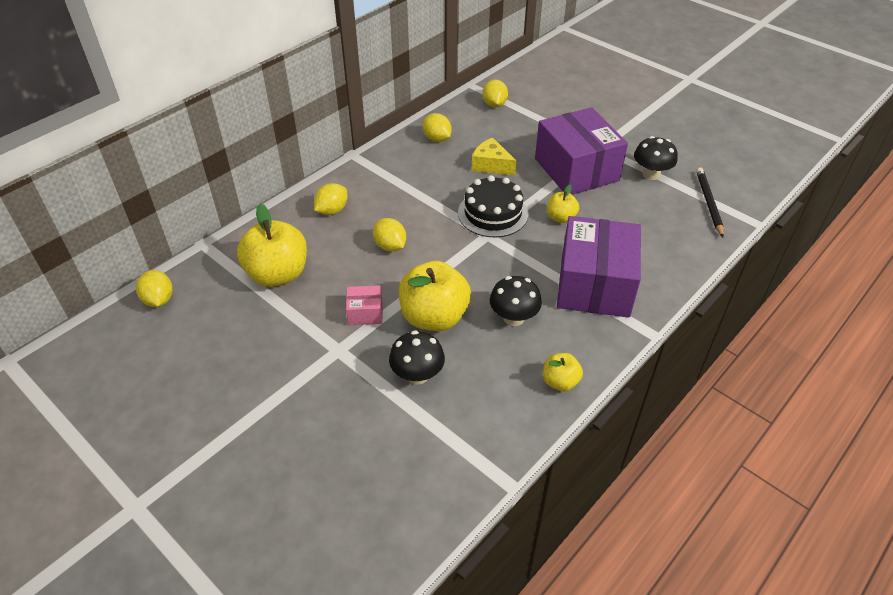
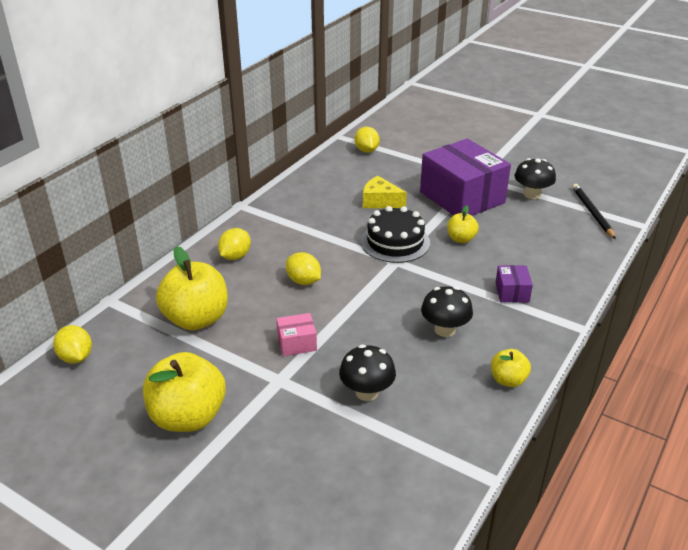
camera: 10 degrees left, 10 degrees down
yellow apple [399,261,471,331] -> yellow apple moved to [143,352,226,432]
yellow lemon [422,113,452,142] -> none
purple box [557,216,641,318] -> purple box [495,265,533,302], size x0.42

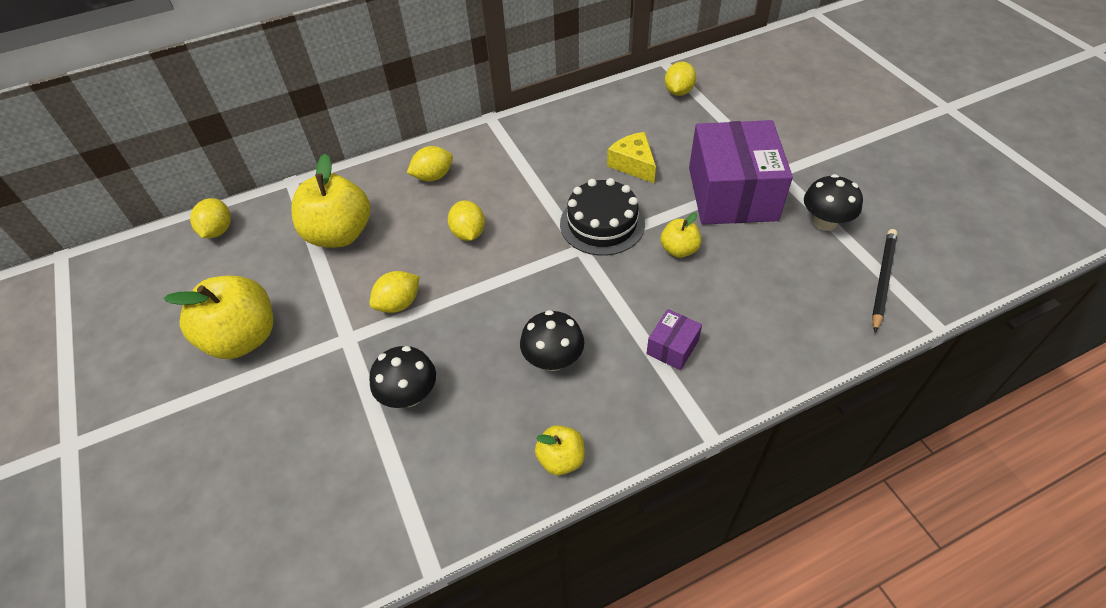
camera: 35 degrees right, 15 degrees up
pink box [276,313,317,356] -> yellow lemon [369,271,420,313]

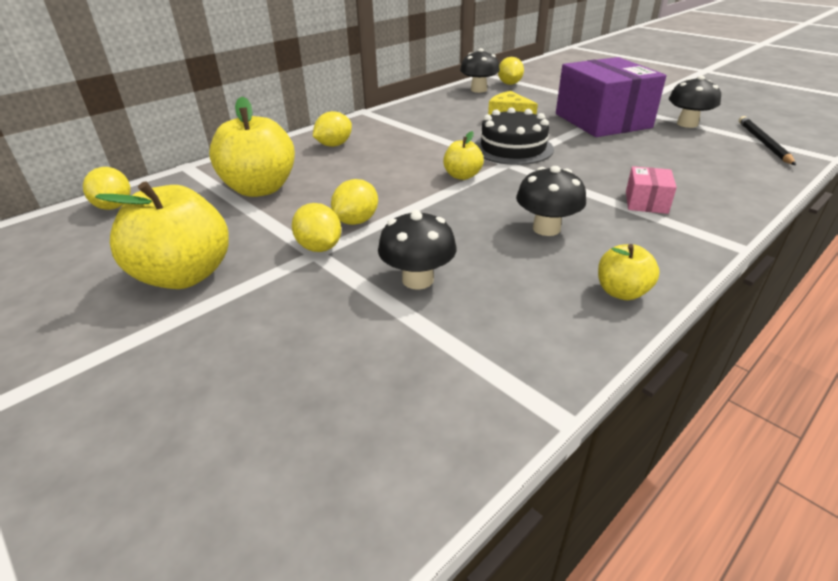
camera: 20 degrees left, 15 degrees down
yellow lemon [448,200,485,241] -> yellow lemon moved to [292,203,341,252]
purple box [647,309,702,370] -> pink box [626,166,677,214]
yellow apple [661,213,701,258] -> yellow apple moved to [443,131,484,180]
none -> black mushroom [460,48,500,93]

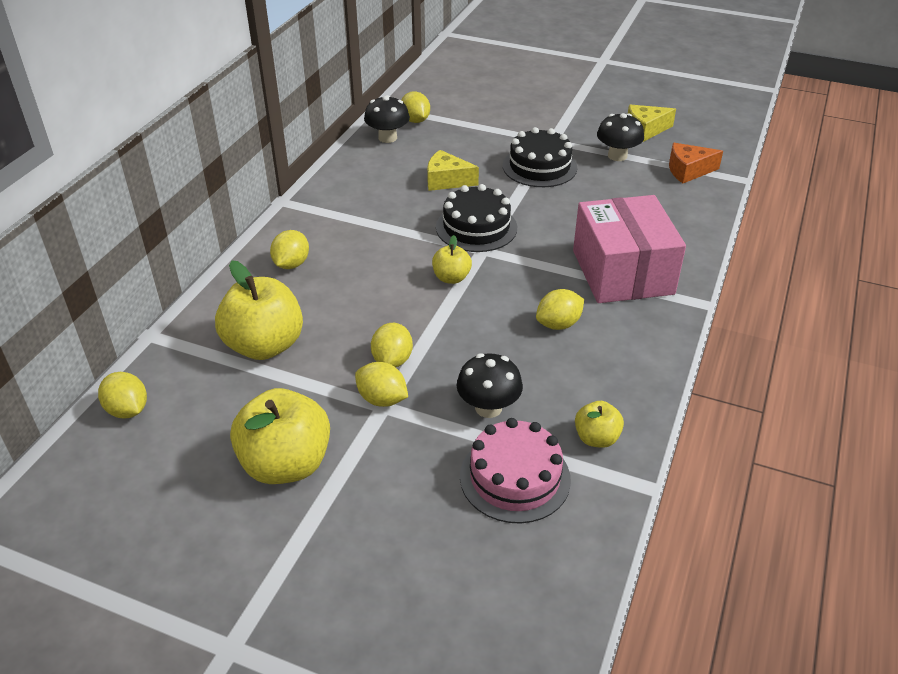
camera: 25 degrees left, 5 degrees up
black mushroom [516,166,586,236] -> yellow lemon [536,289,584,330]
purple box [556,57,666,137] -> black cake [503,127,577,187]
yellow apple [598,244,660,300] -> yellow apple moved to [575,401,624,448]
pink box [626,166,677,214] -> pink box [573,195,686,303], size x2.37
black pencil [739,116,796,165] -> orange cheese [669,143,723,183]
none -> pink cake [460,418,571,524]
none -> yellow cheese [628,104,676,142]

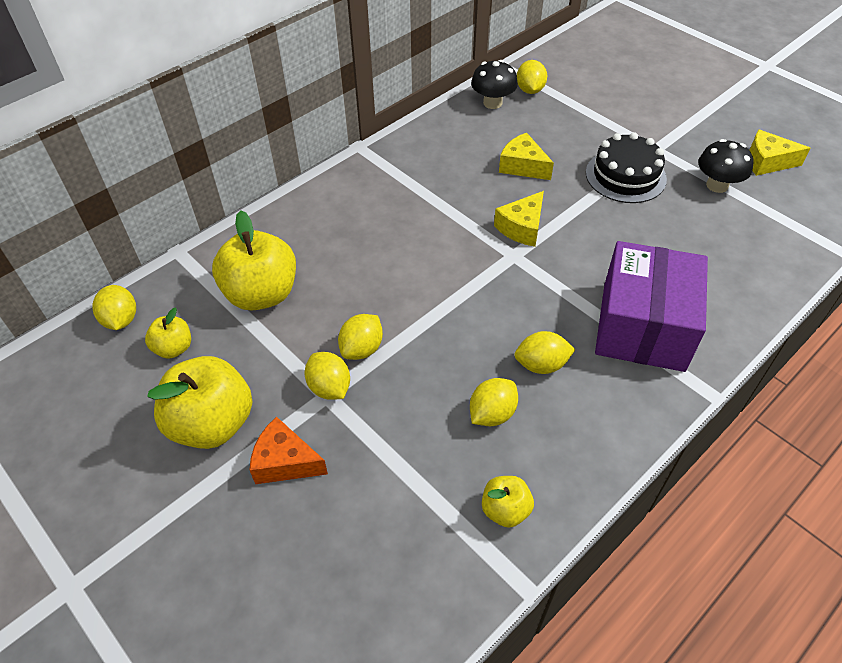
camera: 25 degrees right, 10 degrees up
yellow lemon [270,230,309,269] -> yellow lemon moved to [470,378,518,426]
yellow apple [432,235,472,284] -> yellow apple moved to [145,308,191,359]
black cake [436,184,517,252] -> yellow cheese [494,191,544,247]
black mushroom [457,353,523,418] -> none
pink cake [460,418,571,524] -> none
pink box [573,195,686,303] -> purple box [595,241,708,372]
orange cheese [669,143,723,183] -> orange cheese moved to [250,417,328,484]

